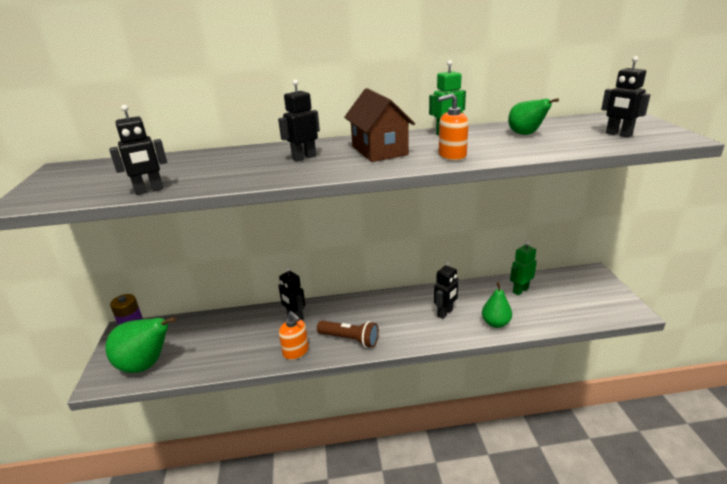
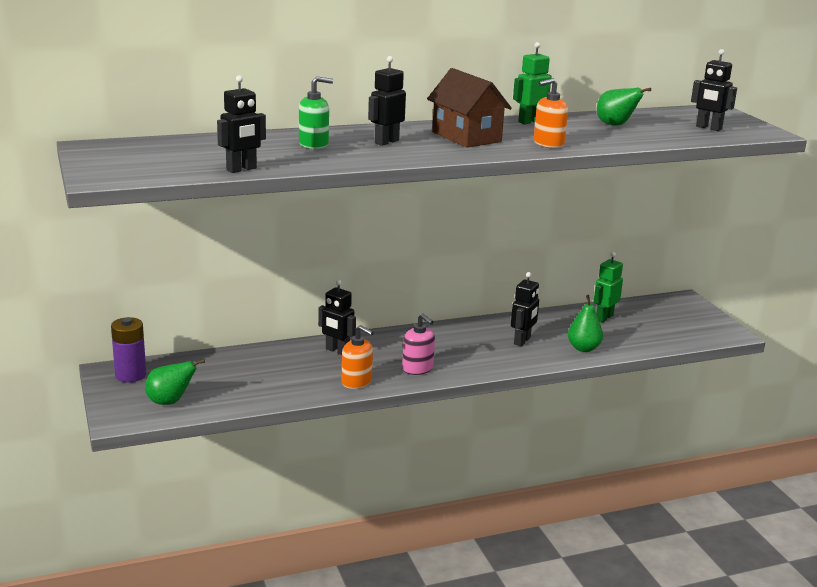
camera: 15 degrees left, 5 degrees down
green pear [105,316,177,373] -> green pear [145,359,205,405], size x0.60
brown flashlight [317,321,379,348] -> pink soap dispenser [402,313,435,375]
none -> green soap dispenser [299,76,333,149]

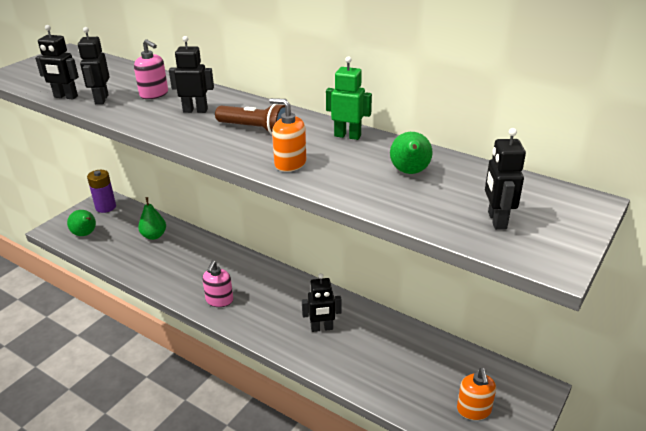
camera: 55 degrees right, 10 degrees up
green soap dispenser [299,76,333,149] -> pink soap dispenser [134,39,168,99]
black robot [318,280,356,355] -> black robot moved to [78,27,110,104]
orange soap dispenser [342,325,374,389] -> orange soap dispenser moved to [457,368,496,420]
brown house [427,68,512,148] -> brown flashlight [215,104,285,135]
green pear [568,295,603,352] -> green pear moved to [138,197,166,240]
green robot [594,252,623,322] -> none

